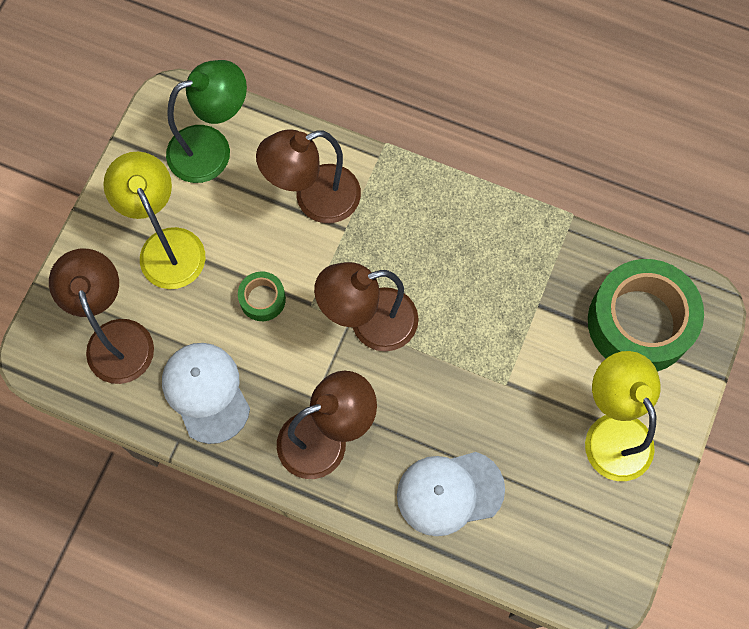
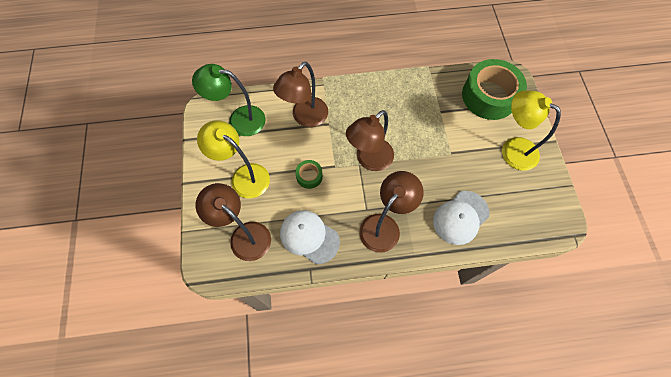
camera: 30 degrees left, 5 degrees down
green lamp [166,60,247,183] -> green lamp turned 120 degrees counterclockwise [192,64,266,136]

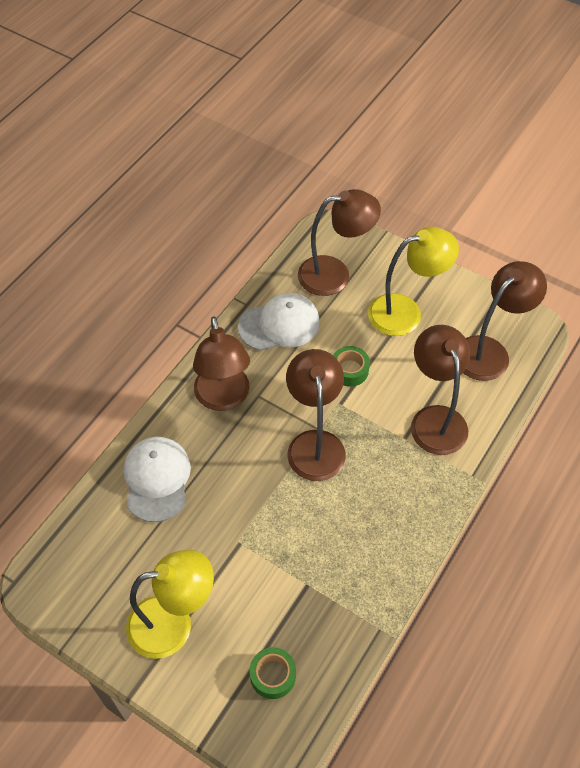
camera: 130 degrees right, 10 degrees down
green lamp [192,64,266,136] -> brown lamp [463,261,547,381]
green tape [462,59,527,120] -> green tape [250,647,296,699], size x0.44

